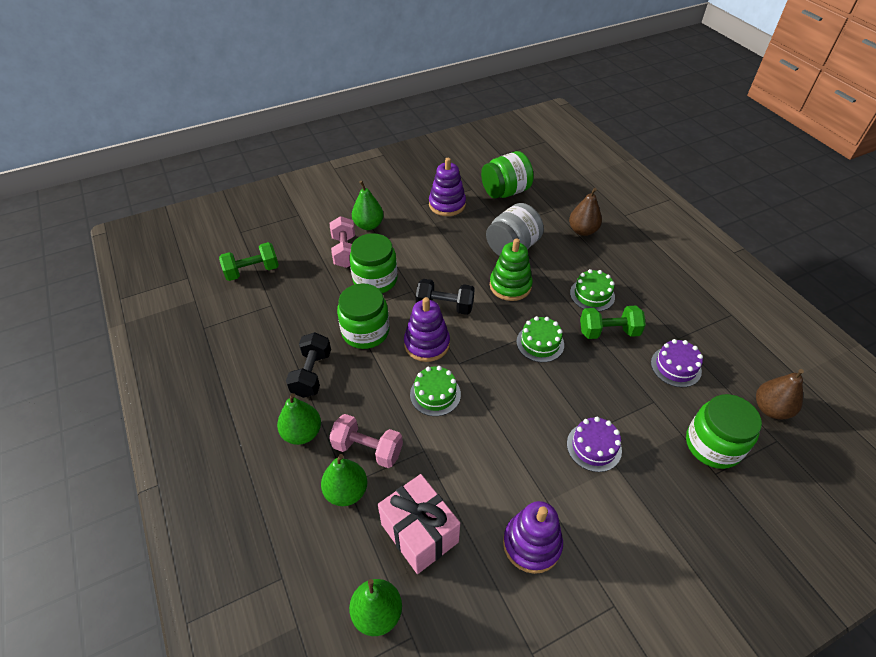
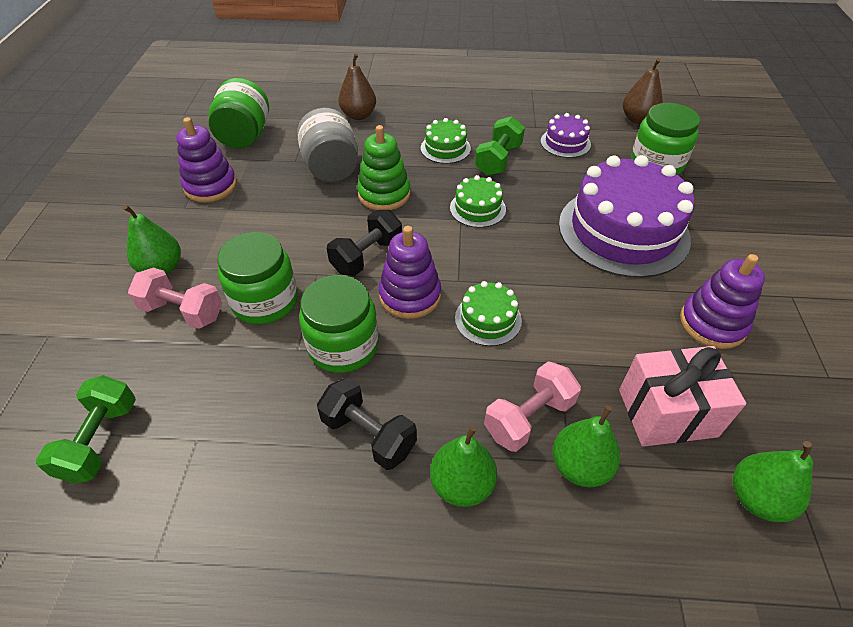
camera: 60 degrees left, 0 degrees up
purple cake [567,417,622,472] -> purple cake [559,155,694,278], size x2.20

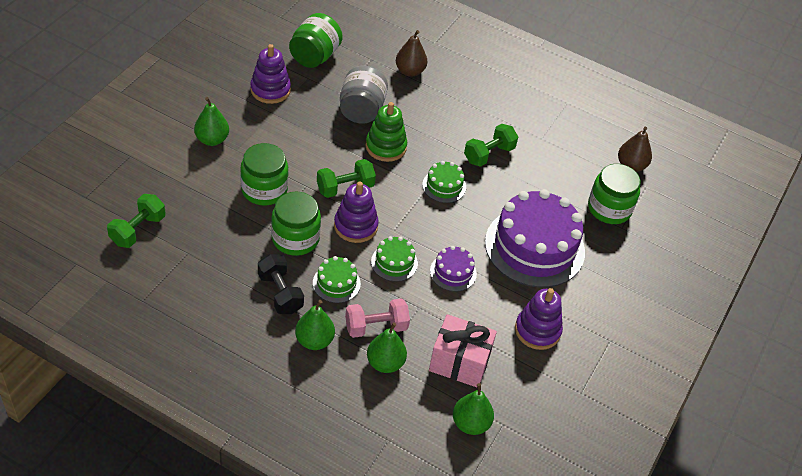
camera: 20 degrees right, 0 degrees up
pink dumbbell [128,267,222,329] -> none
black dumbbell [327,210,402,276] -> green dumbbell [317,159,376,198]
green cake [421,118,471,164] -> green cake moved to [313,256,361,303]
purple cake [541,113,591,158] -> purple cake moved to [430,246,477,292]

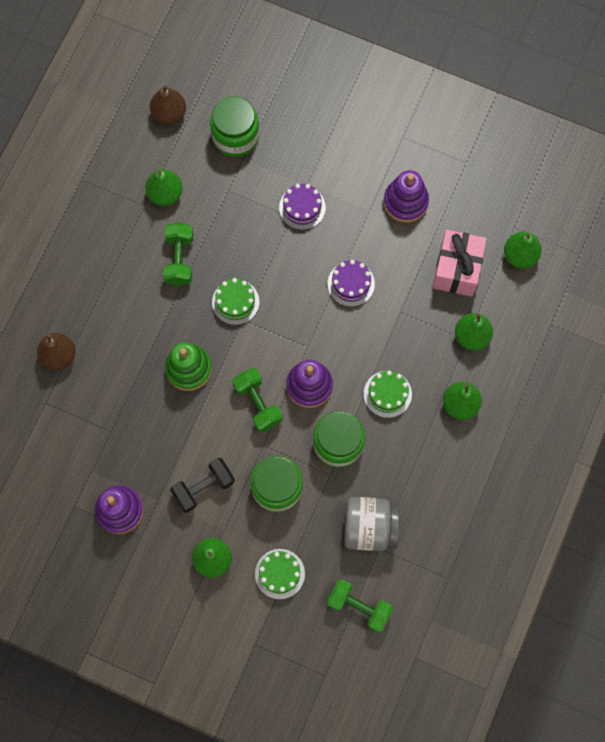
camera: 90 degrees left, 25 degrees up
black dumbbell [258,254,304,314] -> black dumbbell moved to [170,458,235,513]
green jar [289,13,343,68] -> none
grey jar [340,66,388,124] -> grey jar moved to [344,497,400,551]
pink dumbbell [345,298,410,338] -> none
green cake [371,236,418,282] -> green cake moved to [255,549,305,599]
green dumbbell [464,124,518,167] -> green dumbbell turned 45 degrees clockwise [163,222,193,286]
purple cake [485,189,585,288] -> purple cake [279,184,326,230], size x0.45
none -> green pear [145,169,183,206]

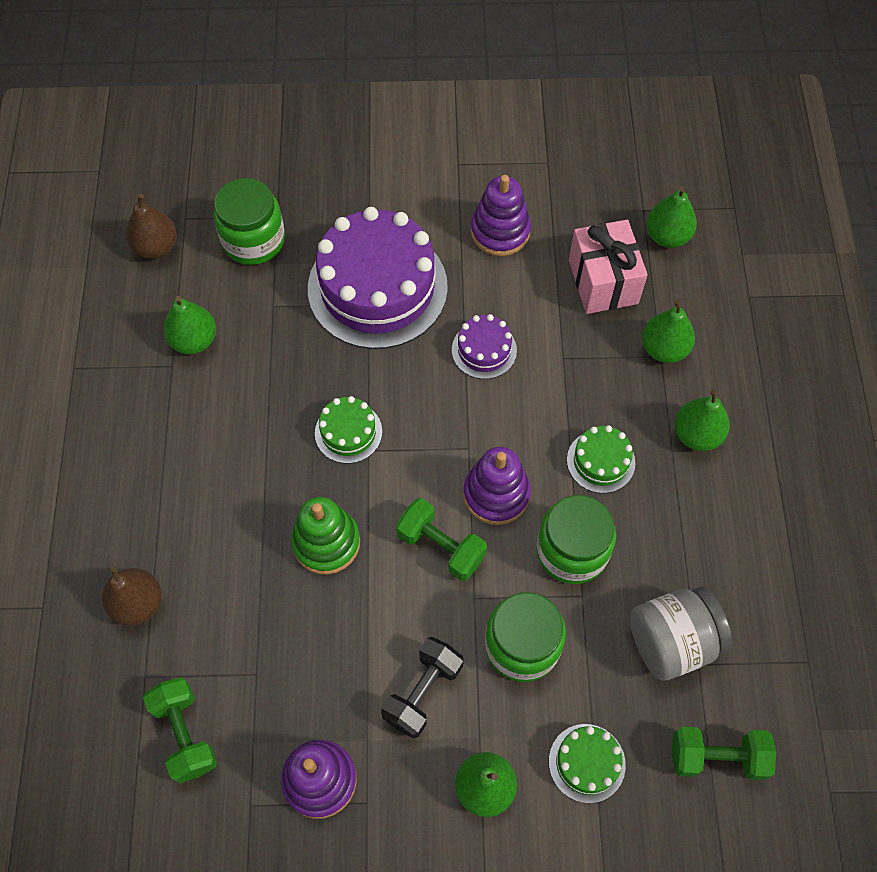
camera: 25 degrees left, 10 degrees down
green dumbbell [163,222,193,286] -> green dumbbell moved to [143,677,217,783]
purple cake [279,184,326,230] -> purple cake [308,207,448,349], size x2.20

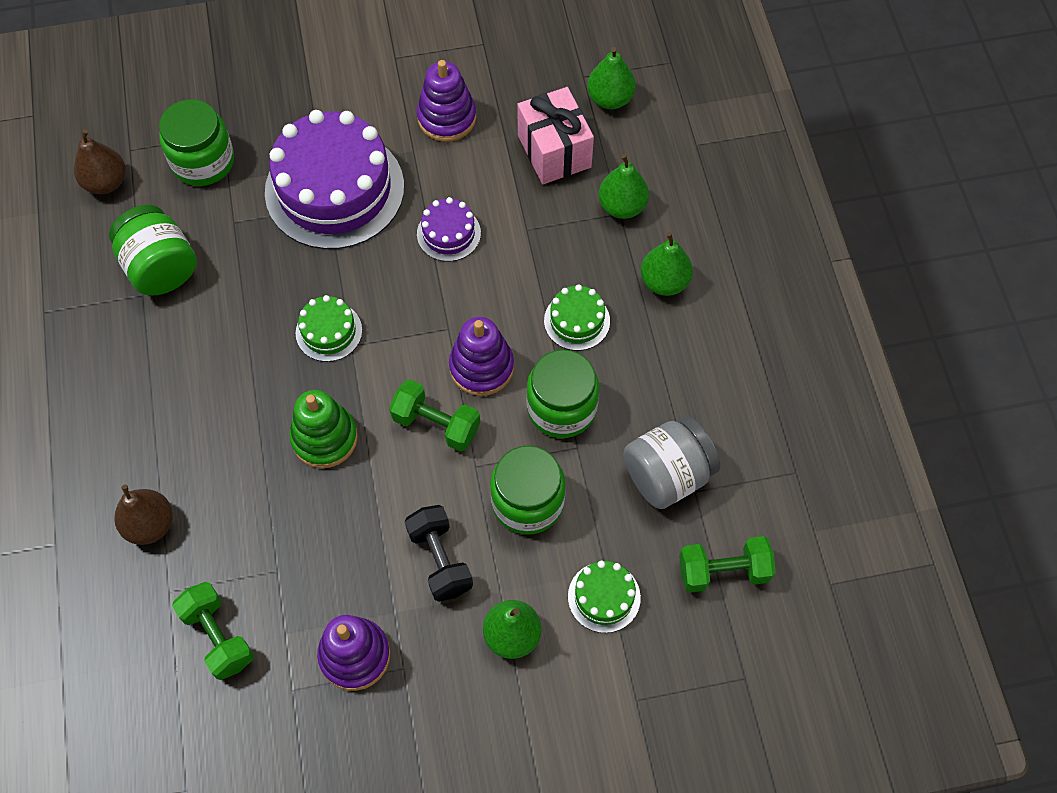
camera: 10 degrees left, 0 degrees up
green pear [163,296,216,354] -> green jar [109,205,197,295]
black dumbbell [381,637,463,739] -> black dumbbell turned 45 degrees counterclockwise [405,505,473,602]

